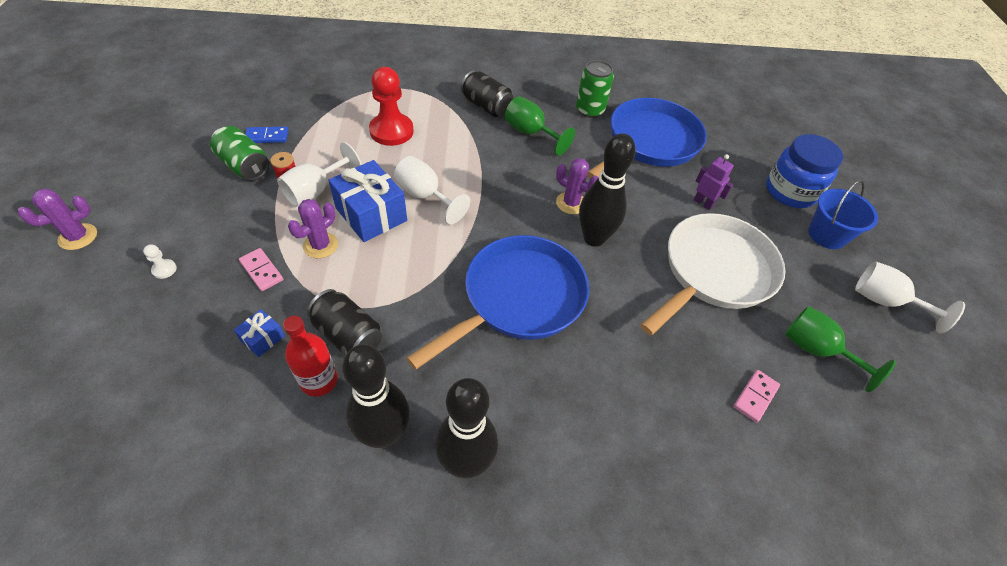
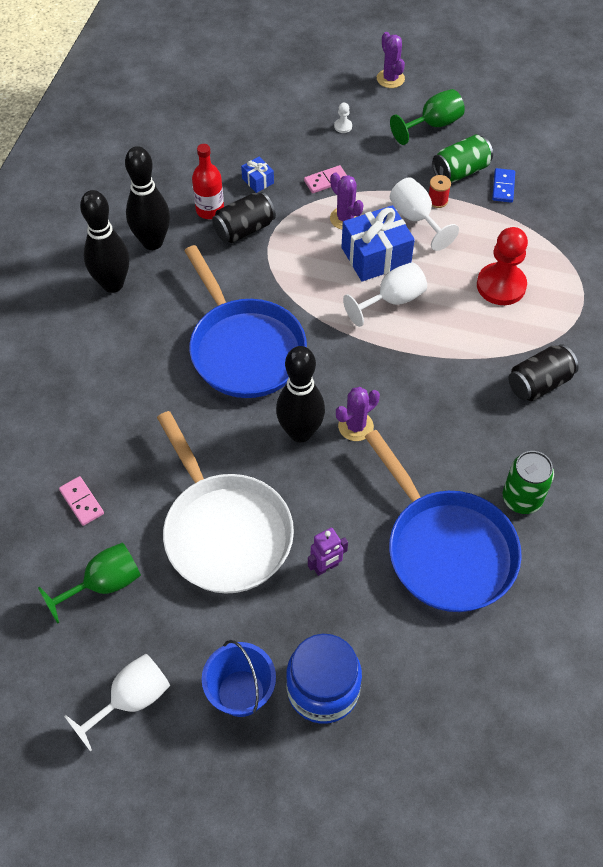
camera: 110 degrees right, 5 degrees up
green goblet [505,96,575,156] -> green goblet moved to [390,89,465,145]

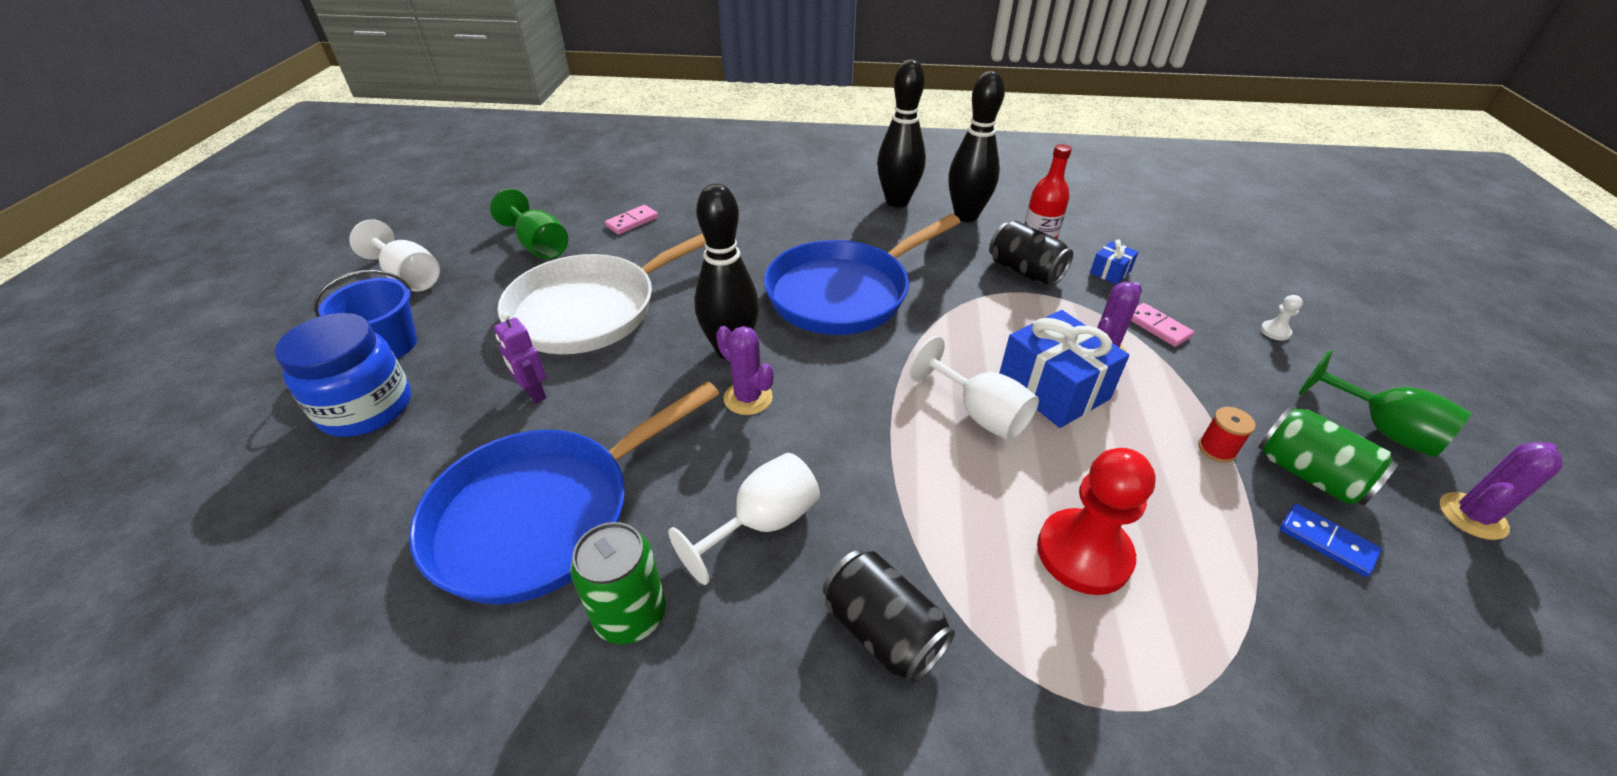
camera: 80 degrees right, 15 degrees down
purple cactus [377,32,405,88] -> purple cactus moved to [1440,442,1562,540]
white goblet [390,177,459,251] -> white goblet moved to [668,453,820,585]
blue domino [492,168,515,203] -> blue domino turned 45 degrees clockwise [1280,503,1381,577]

